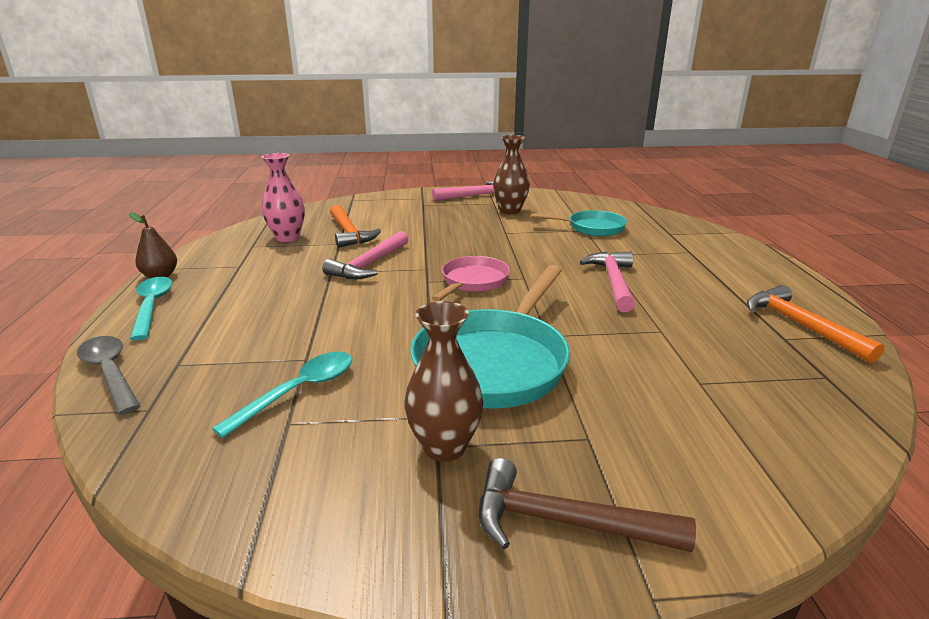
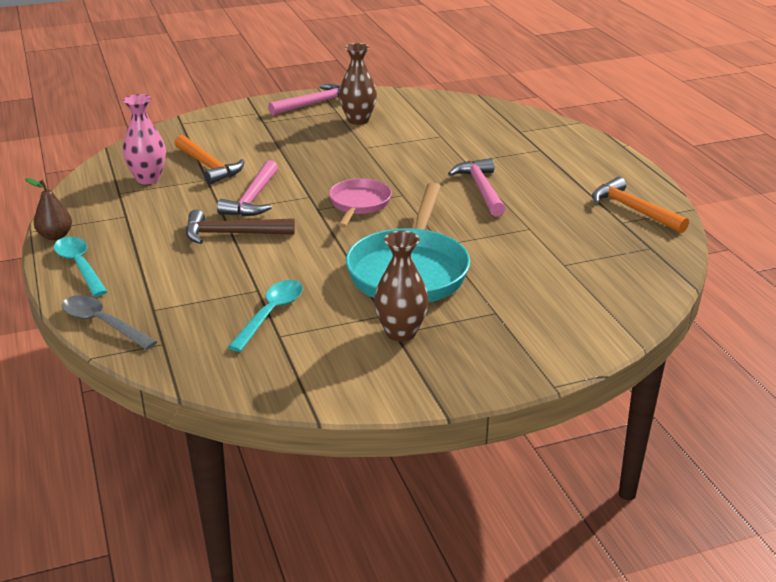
camera: 15 degrees left, 5 degrees up
brown hammer [479,458,696,552] -> brown hammer moved to [186,210,295,244]
turquoise pan [531,210,627,236] -> none

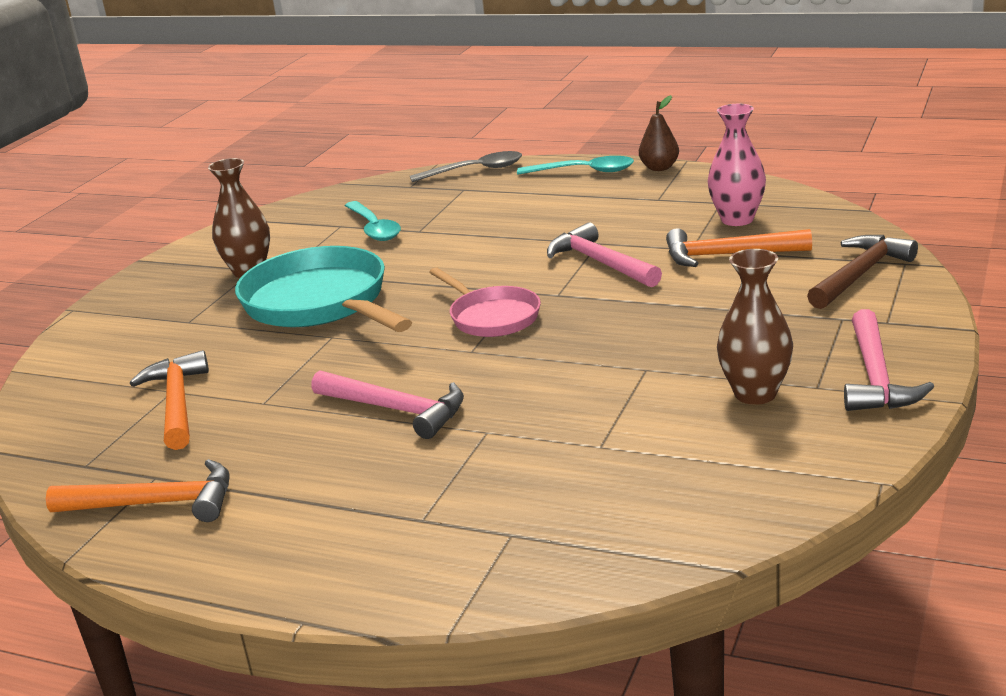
camera: 135 degrees right, 5 degrees down
brown hammer [186,210,295,244] -> brown hammer moved to [807,235,918,309]
none -> orange hammer [130,350,209,450]

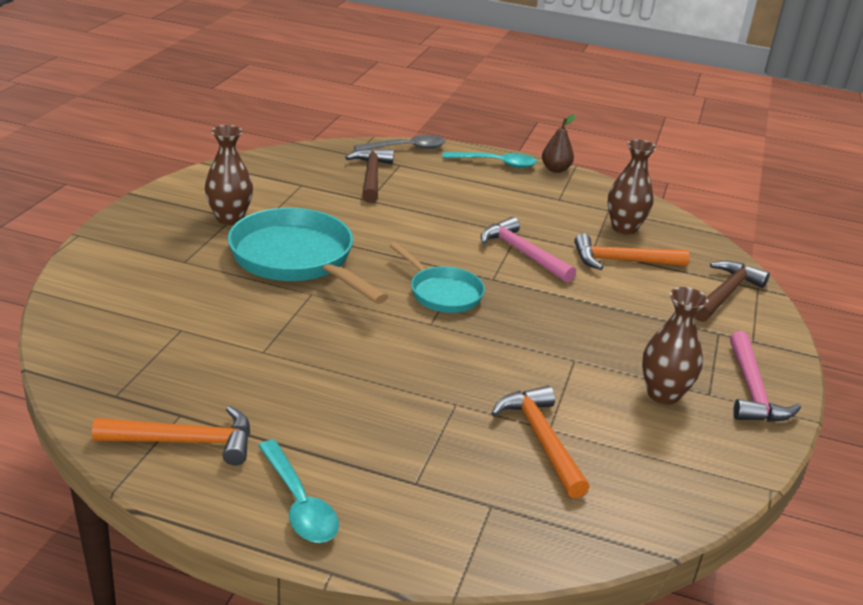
camera: 10 degrees left, 5 degrees up
orange hammer [130,350,209,450] -> orange hammer moved to [491,386,589,498]
pink hammer [311,370,464,439] -> none
turquoise spoon [345,201,401,241] -> turquoise spoon moved to [258,440,339,543]
pink pan [429,267,541,337] -> turquoise pan [390,242,485,313]
pink vase [708,104,766,226] -> brown vase [607,140,656,235]
none -> brown hammer [345,148,394,203]

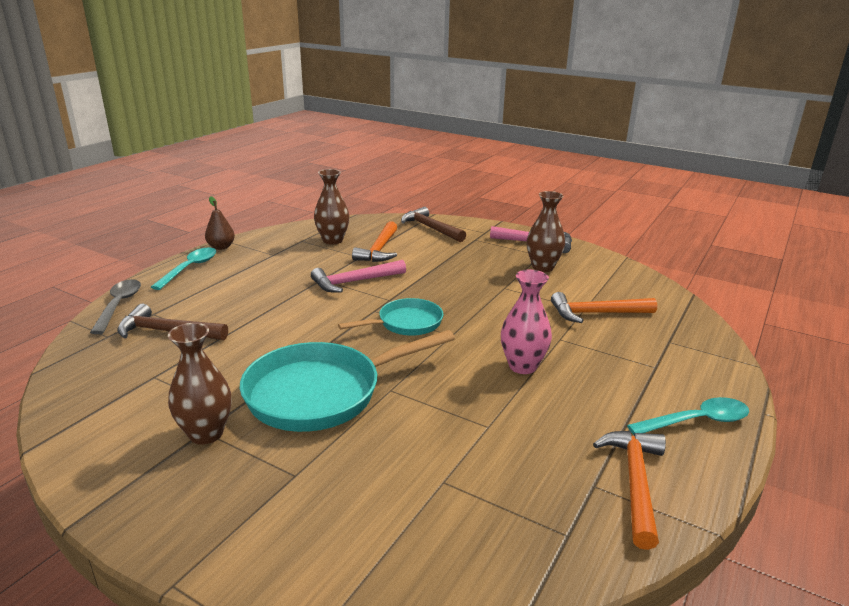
camera: 75 degrees left, 5 degrees down
none -> pink vase [501,270,552,374]

